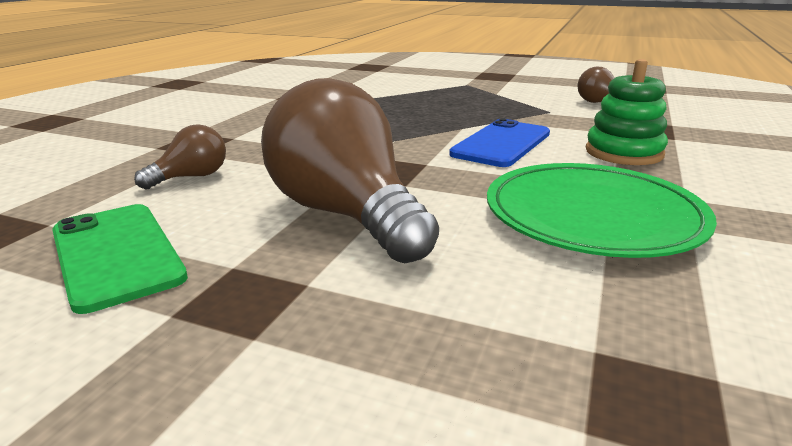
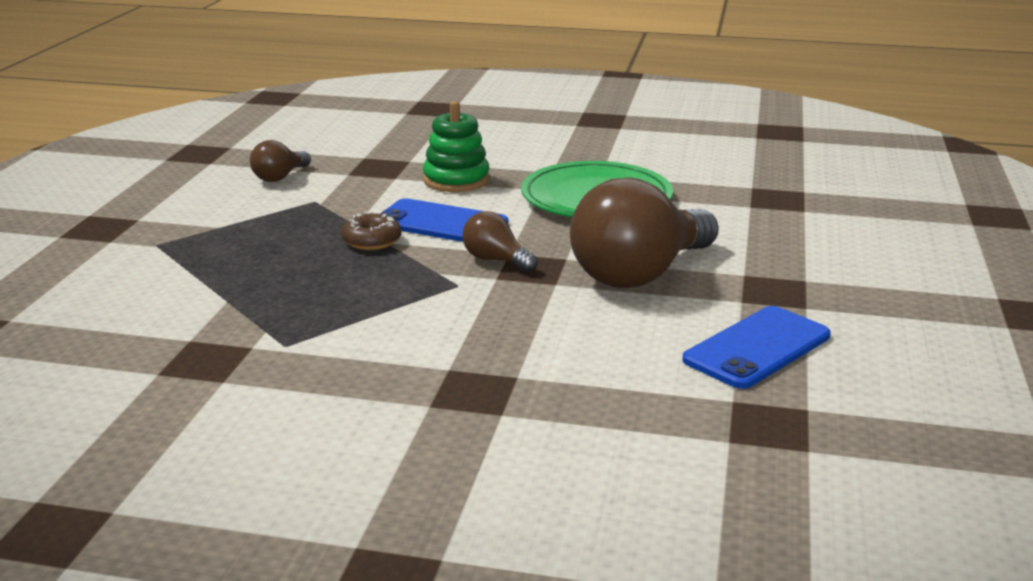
camera: 100 degrees left, 0 degrees up
green phone [52,204,188,314] -> blue phone [682,306,831,389]
brown light bulb [134,124,226,190] -> brown light bulb moved to [463,211,538,272]
none -> brown donut [341,212,402,250]

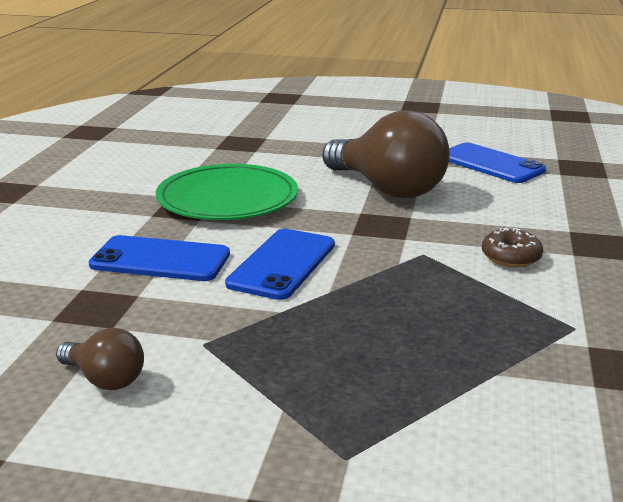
camera: 90 degrees left, 0 degrees up
brown donut [341,212,402,250] -> brown donut moved to [482,228,543,267]
green stacking toy [423,101,490,192] -> blue phone [88,235,230,281]
brown light bulb [463,211,538,272] -> none

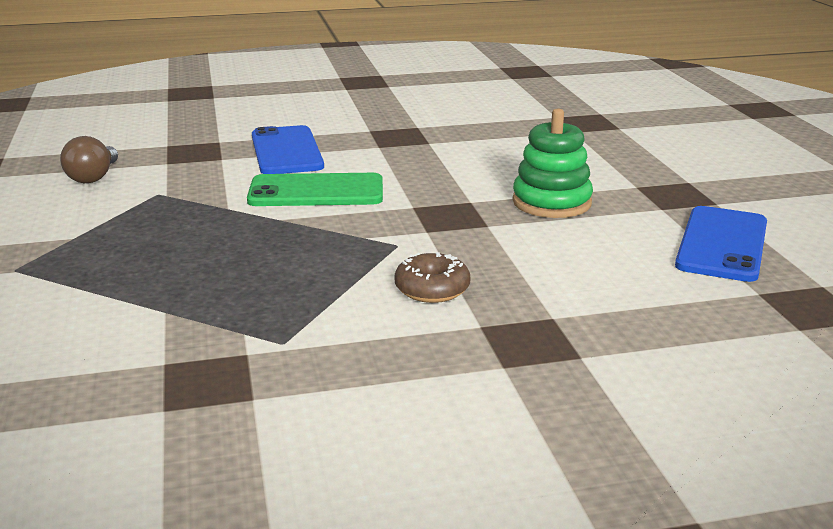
camera: 65 degrees right, 0 degrees up
green plate [156,164,298,220] -> none
blue phone [225,229,335,300] -> green phone [247,173,383,206]
brown light bulb [322,111,450,198] -> green stacking toy [512,109,593,218]

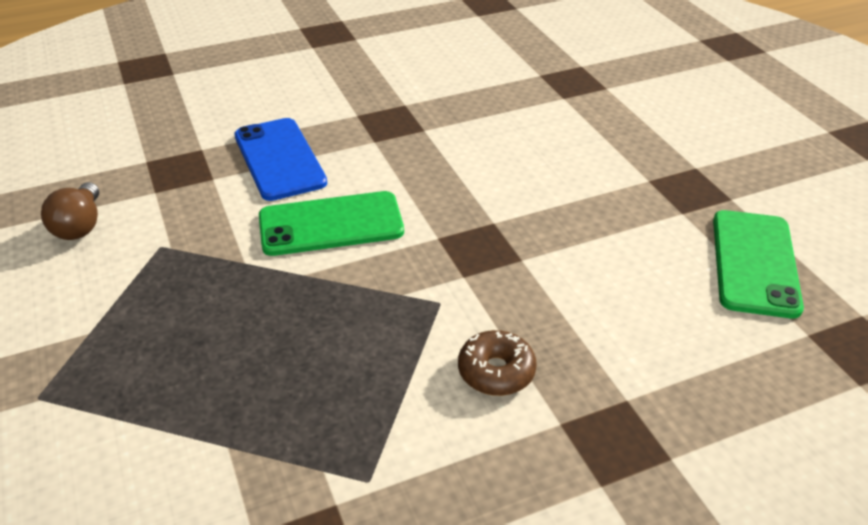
camera: 10 degrees left, 15 degrees up
green stacking toy [512,109,593,218] -> none
blue phone [675,206,767,282] -> green phone [713,210,804,319]

